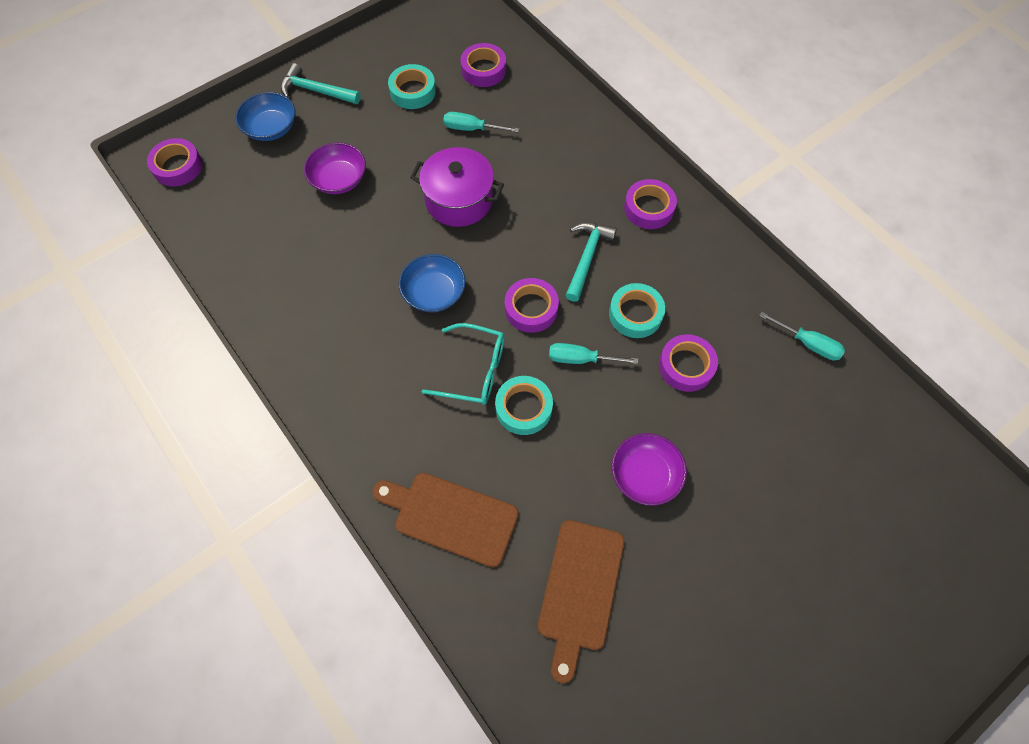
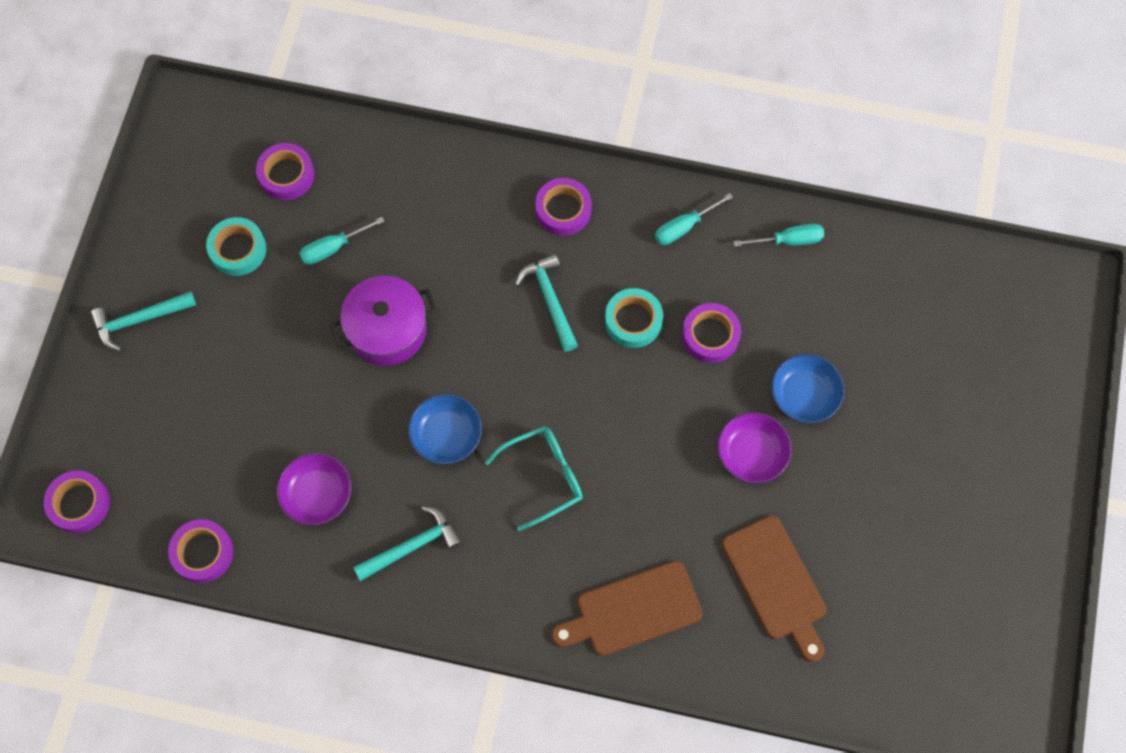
camera: 40 degrees left, 5 degrees up
blue bowl [235,92,296,141] -> blue bowl moved to [771,354,845,423]
purple bowl [304,143,366,194] -> purple bowl moved to [277,453,352,526]
turquoise tape [495,376,553,435] -> none
purple tape [505,278,559,333] -> purple tape moved to [168,519,233,583]
turquoise screwdriver [549,343,638,364] -> turquoise screwdriver moved to [655,193,733,245]
none -> turquoise hammer [353,506,462,581]

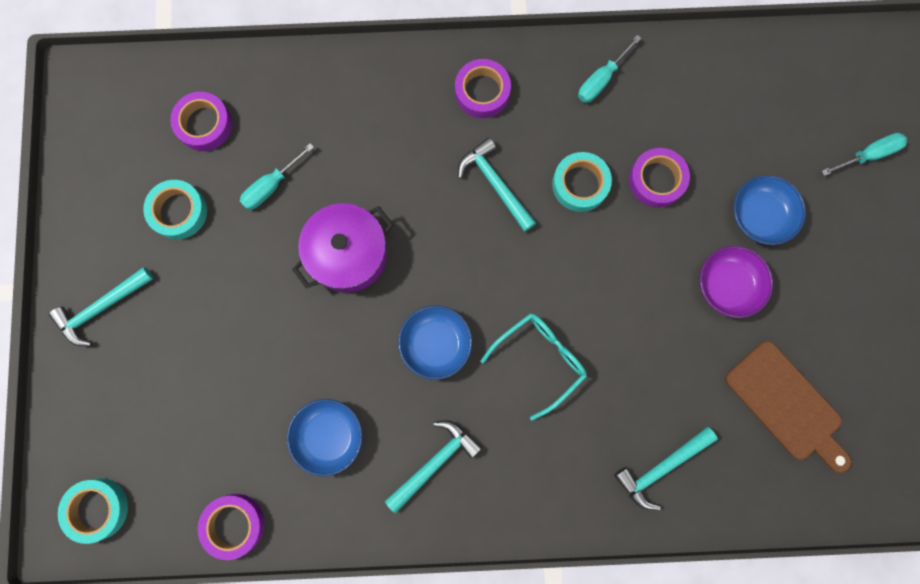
camera: 15 degrees left, 10 degrees up
purple tape [44,470,110,533] -> turquoise tape [58,478,128,544]
purple bowl [277,453,352,526] -> blue bowl [287,399,363,476]
brown cutting board [551,561,702,656] -> turquoise hammer [614,427,718,510]
turquoise screwdriver [733,224,824,247] -> turquoise screwdriver moved to [822,133,907,176]

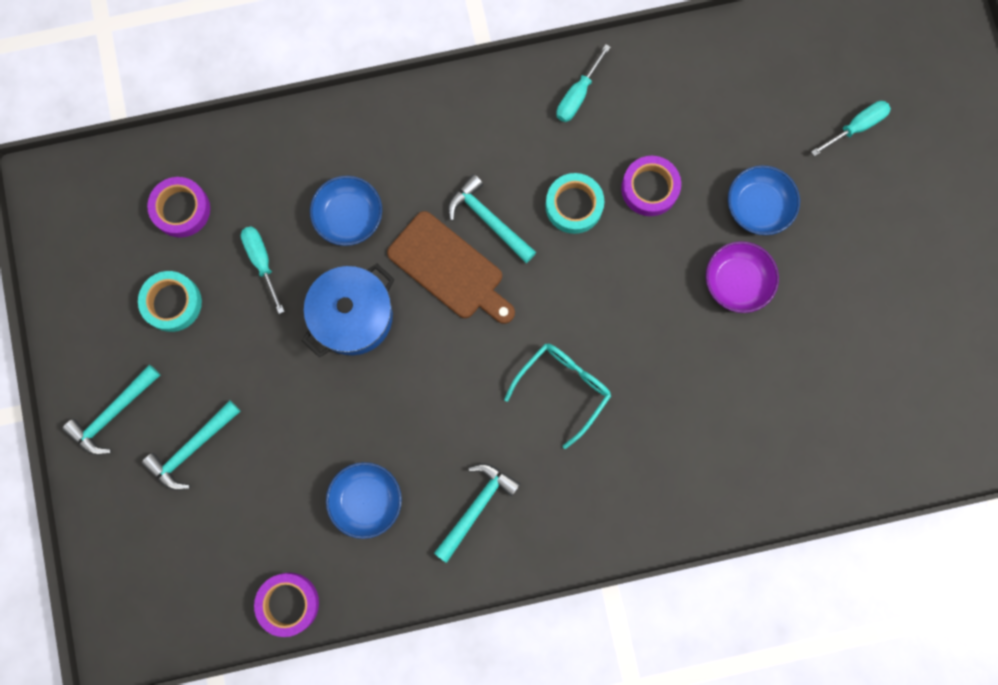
camera: 10 degrees left, 0 degrees up
turquoise tape [58,478,128,544] -> none
turquoise screwdriver [240,143,314,210] -> turquoise screwdriver turned 120 degrees clockwise [241,226,285,314]
purple pot [292,203,393,292] -> blue pot [302,263,395,357]
blue bowl [398,305,472,380] -> blue bowl moved to [310,176,382,246]
purple tape [455,59,511,118] -> none
turquoise hammer [614,427,718,510] -> turquoise hammer moved to [142,401,240,490]
brown cutting board [725,341,851,473] -> brown cutting board moved to [387,211,515,324]

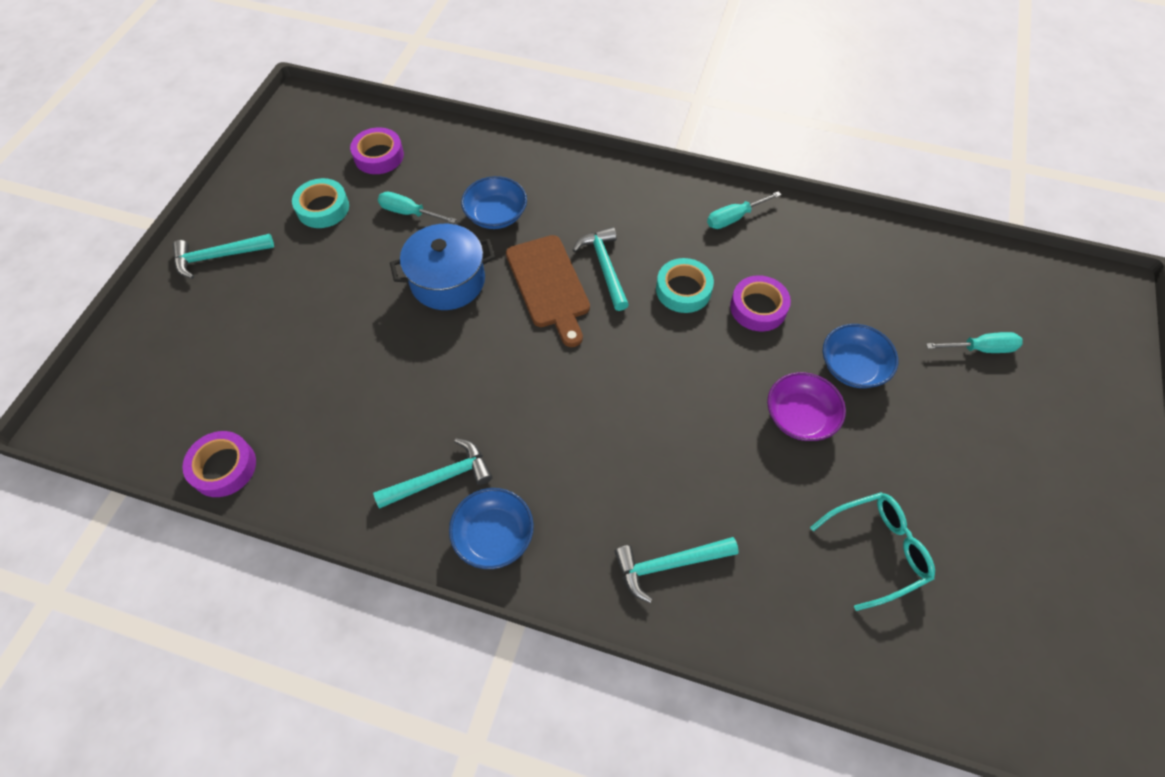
camera: 30 degrees right, 20 degrees down
turquoise hammer [142,401,240,490] -> turquoise hammer moved to [614,537,739,603]
turquoise screwdriver [241,226,285,314] -> turquoise screwdriver turned 75 degrees counterclockwise [378,192,456,223]
blue bowl [326,462,402,539] -> blue bowl moved to [449,488,534,569]
turquoise glasses [504,343,611,449] -> turquoise glasses moved to [810,492,935,611]

